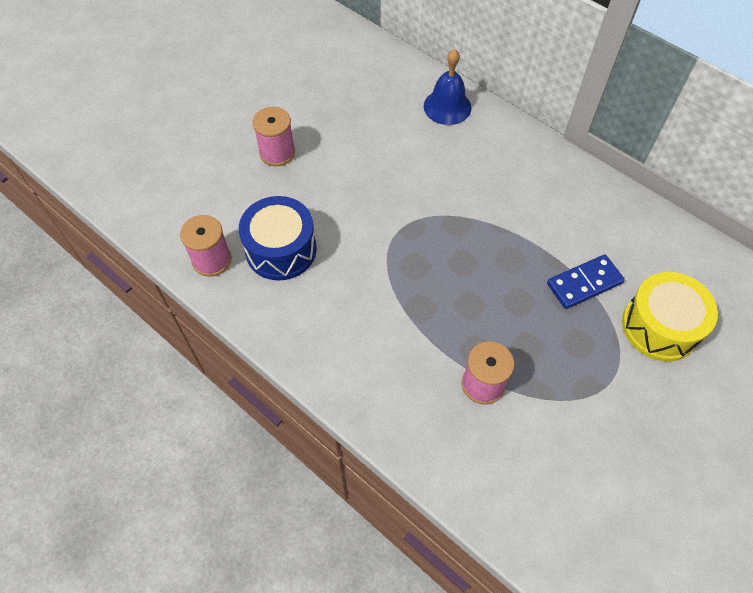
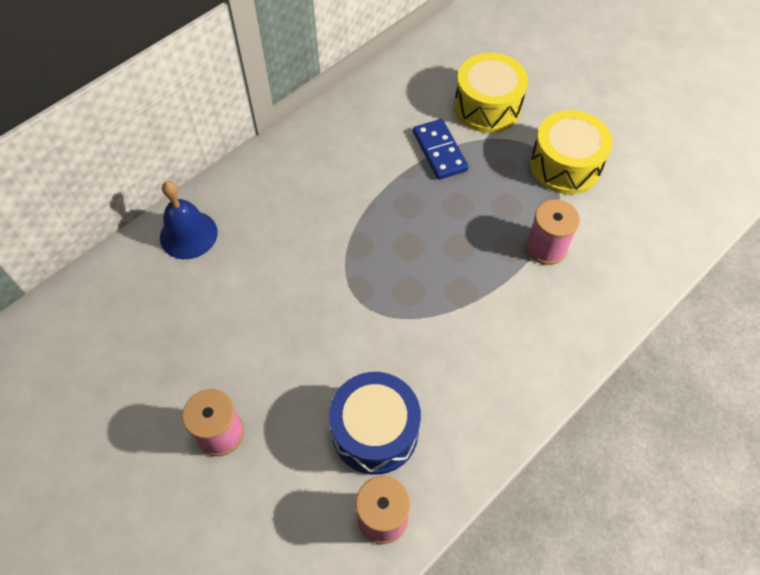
camera: 85 degrees left, 0 degrees up
none -> yellow drum [530,110,613,194]

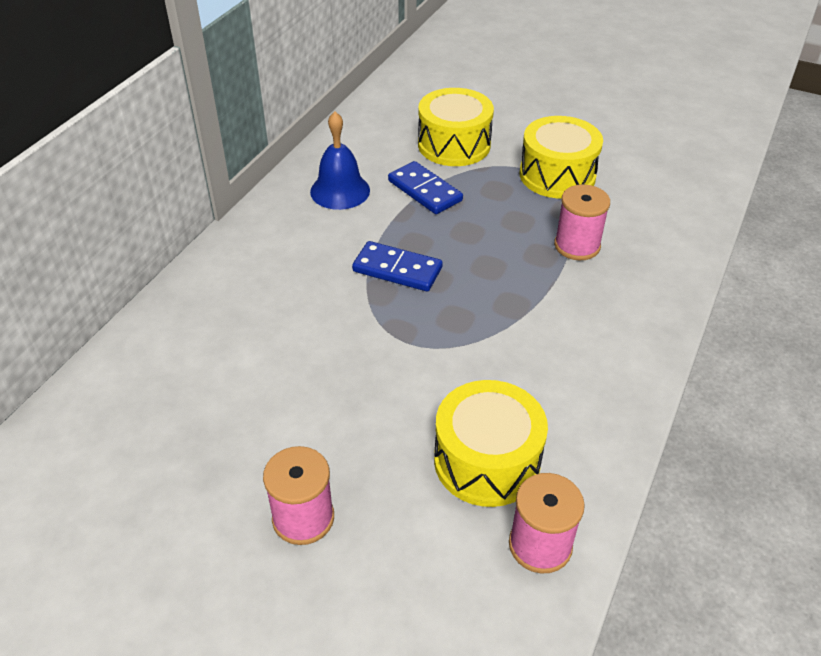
camera: 20 degrees left, 15 degrees down
blue bell [160,181,218,259] -> blue bell moved to [310,111,370,210]
blue drum [329,372,421,475] -> yellow drum [434,380,548,507]
none -> blue domino [352,241,443,291]

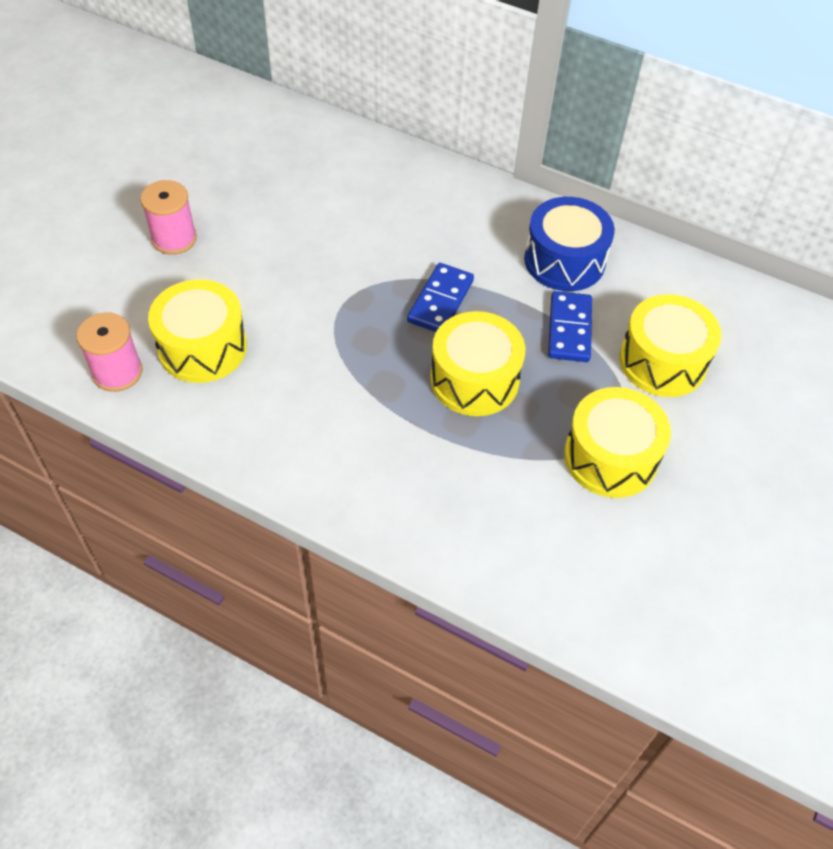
camera: 90 degrees right, 10 degrees up
blue bell [310,111,370,210] -> blue drum [524,197,615,291]
blue domino [388,161,463,214] -> blue domino turned 45 degrees counterclockwise [548,291,592,362]
pink spool [554,184,610,260] -> none
none -> yellow drum [430,311,525,416]

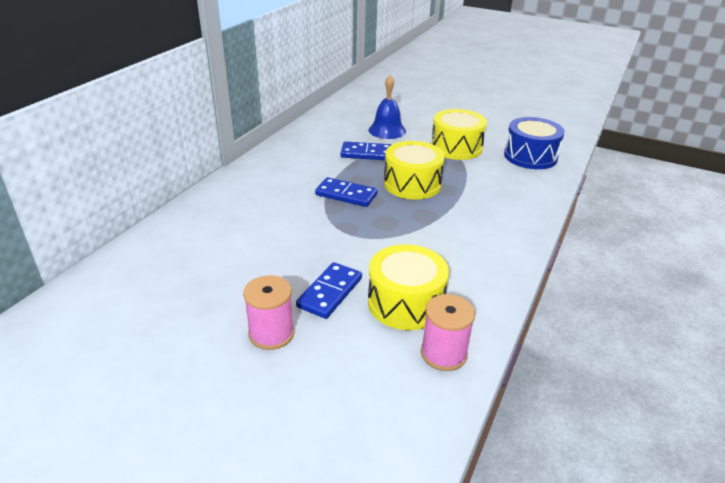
camera: 90 degrees left, 20 degrees down
blue drum [524,197,615,291] -> blue drum moved to [504,117,565,169]
yellow drum [619,294,722,397] -> blue bell [369,75,406,139]
none -> blue domino [296,262,362,319]

